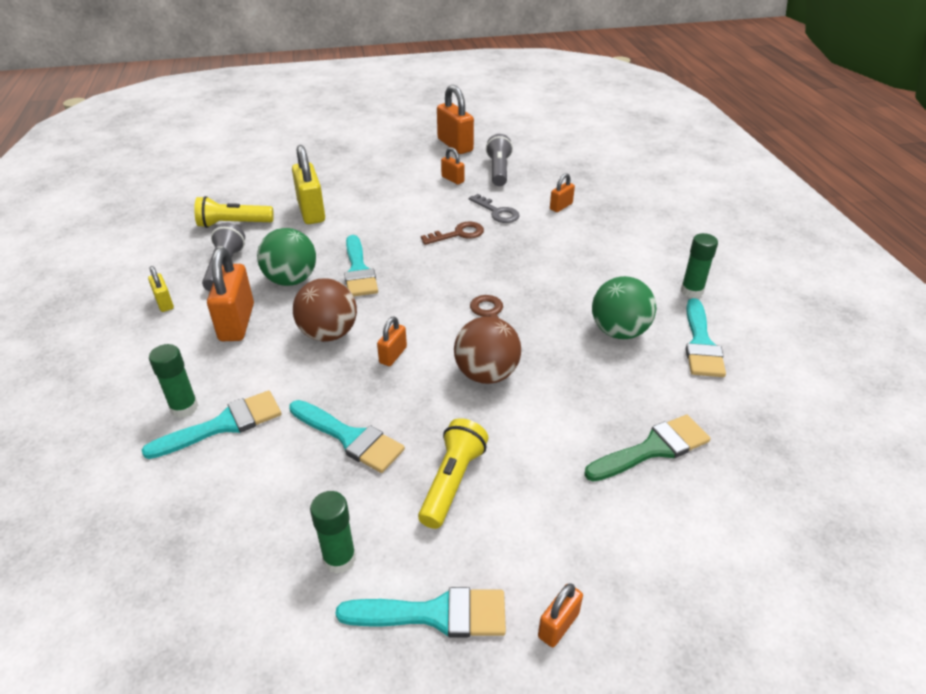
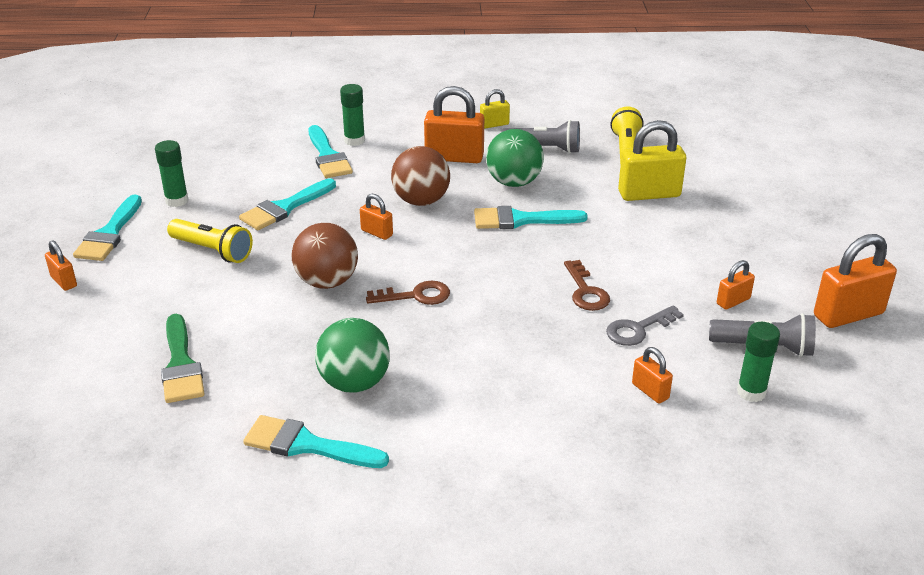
camera: 100 degrees right, 5 degrees down
green glue stick [681,233,718,298] -> green glue stick moved to [737,322,780,402]

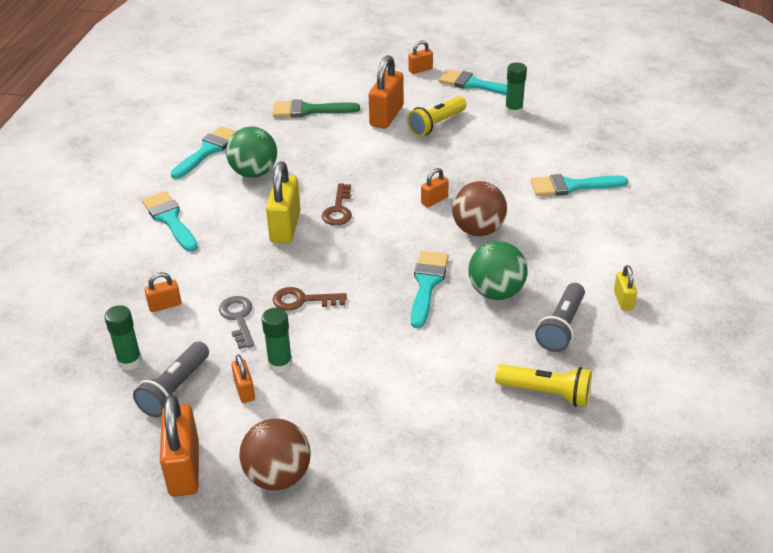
camera: 105 degrees right, 5 degrees up
turquoise brush [239,178,336,230] -> turquoise brush moved to [142,191,198,252]
brown ball [291,223,358,289] -> brown ball moved to [239,419,311,490]
green glue stick [340,84,365,146] -> green glue stick moved to [262,308,292,373]
orange padlock [424,86,484,163] -> orange padlock moved to [369,55,404,129]
yellow padlock [618,120,686,201] -> yellow padlock moved to [266,161,301,244]

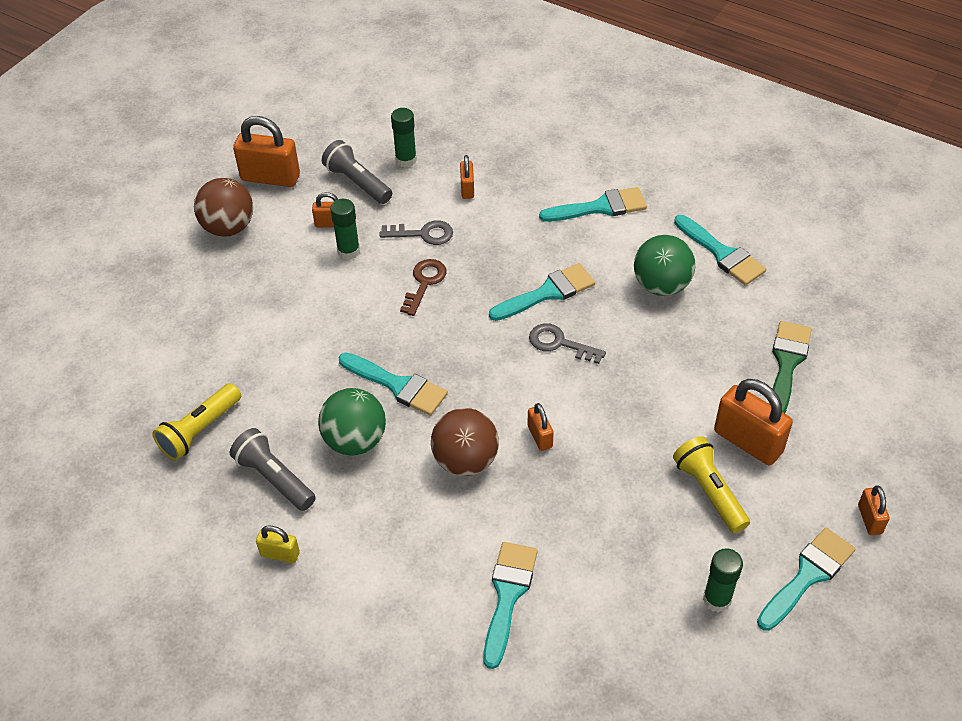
camera: 110 degrees right, 10 degrees up
yellow padlock [266,161,301,244] -> turquoise brush [489,263,595,321]
brown key [322,183,352,226] -> grey key [529,323,606,364]

